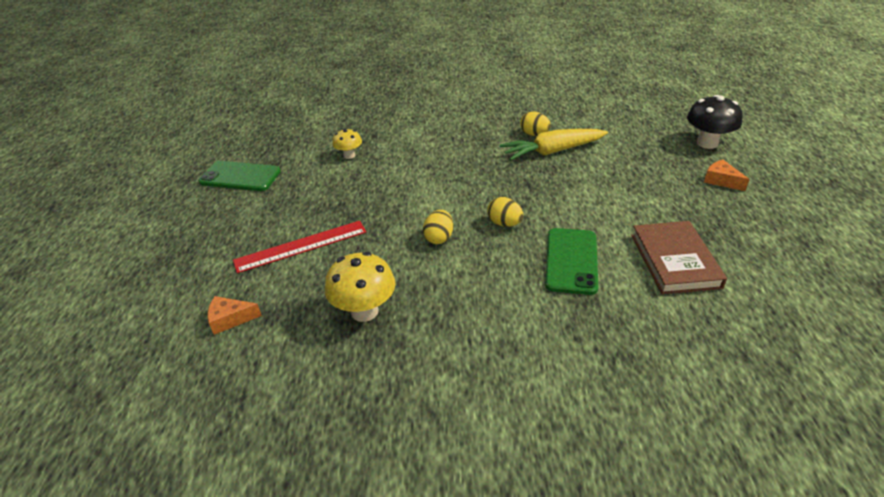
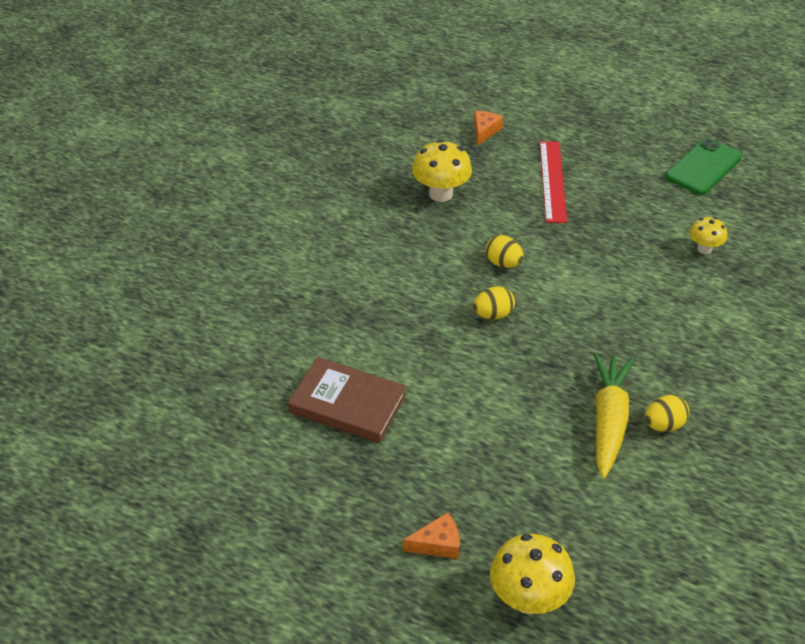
camera: 115 degrees right, 5 degrees up
green phone [545,228,598,295] -> none
black mushroom [687,95,743,149] -> yellow mushroom [490,534,575,614]

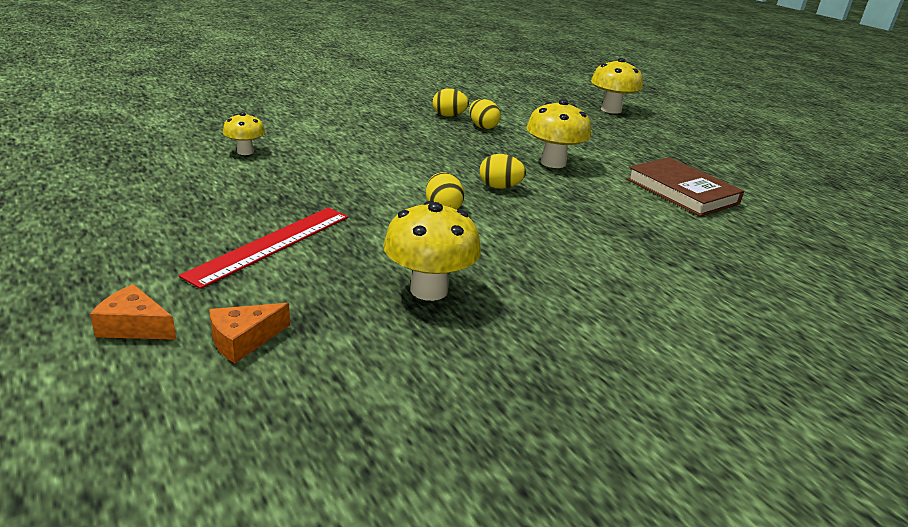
camera: 150 degrees left, 15 degrees down
orange cheese [403,513,460,559] -> orange cheese moved to [90,284,177,340]
yellow carrot [593,353,634,479] -> yellow egg [469,99,501,129]
green phone [666,138,742,195] -> none
none -> yellow mushroom [526,99,591,168]

